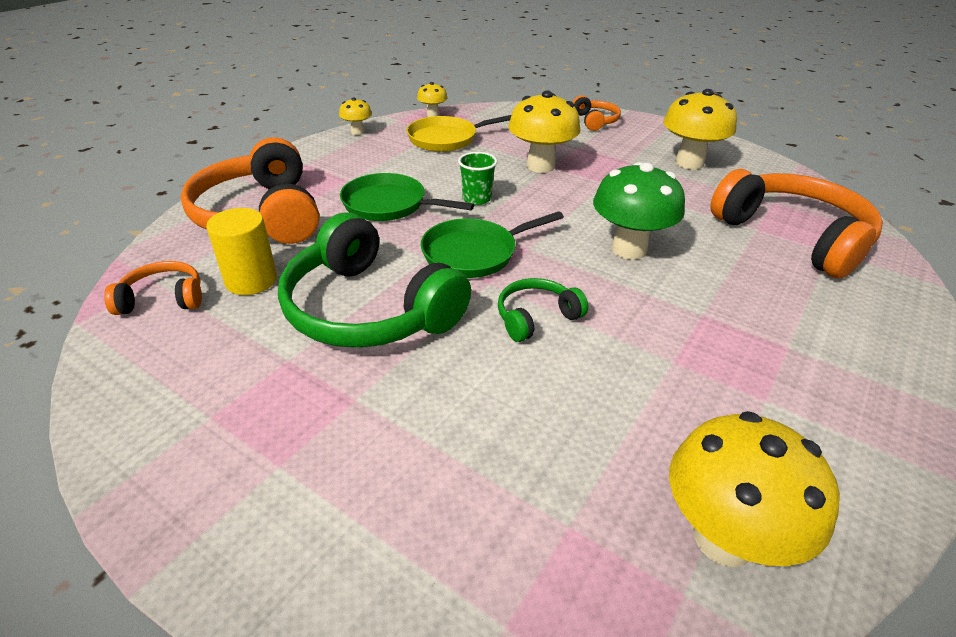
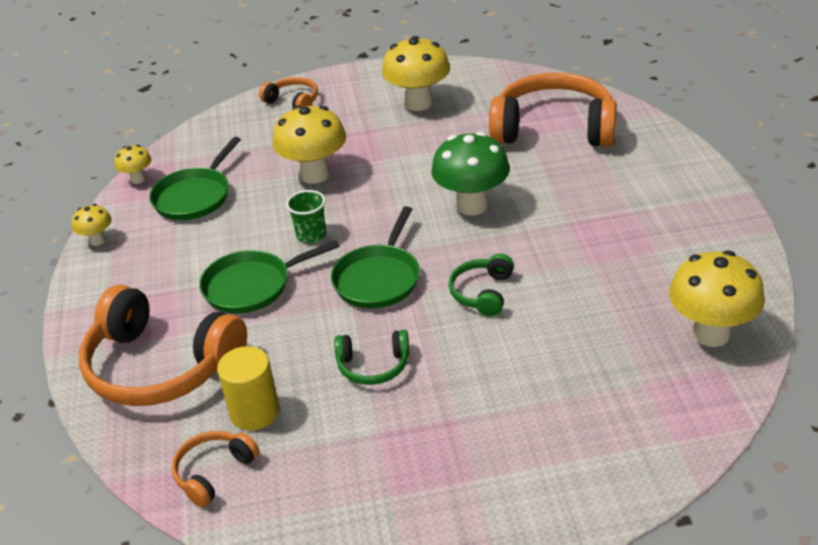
camera: 40 degrees left, 0 degrees up
green headphones [278,213,471,348] -> green headphones [334,330,410,385], size x0.48
yellow pan [407,115,511,152] -> green pan [149,136,241,220]

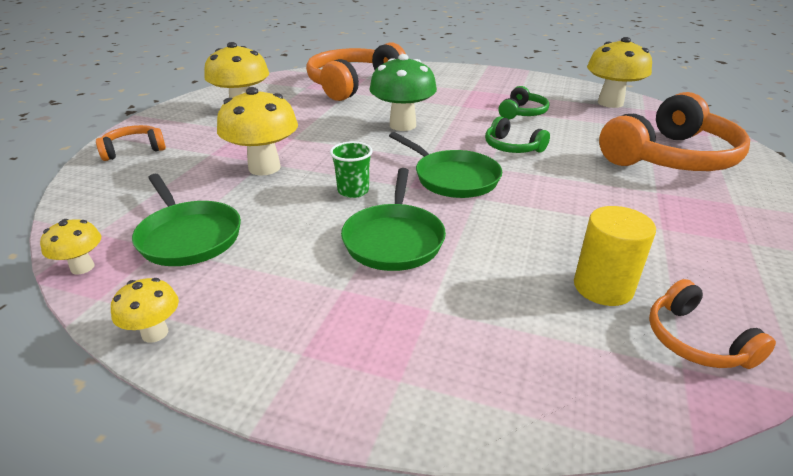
camera: 65 degrees left, 5 degrees down
orange headphones [79,285,247,406] -> orange headphones moved to [599,92,750,171]
green headphones [334,330,410,385] -> green headphones moved to [498,86,549,119]

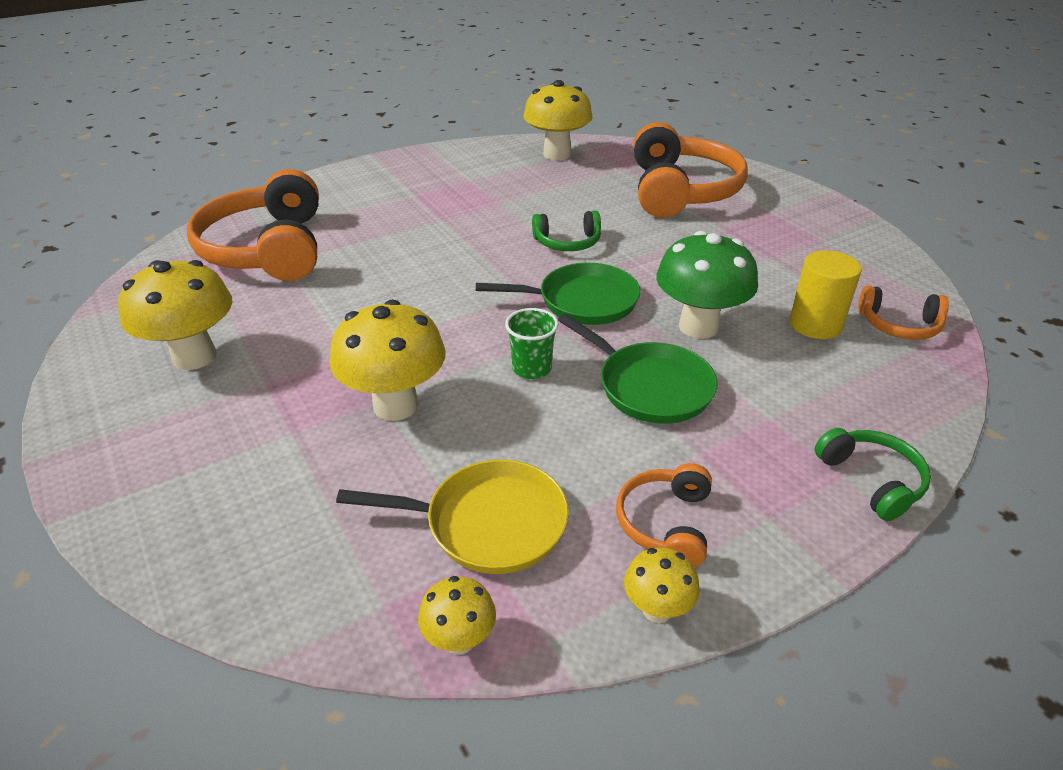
camera: 50 degrees left, 5 degrees up
orange headphones [96,125,166,161] -> orange headphones moved to [616,463,712,567]
green pan [132,174,241,266] -> yellow pan [336,460,569,574]
green mushroom [370,54,437,131] -> green mushroom moved to [656,231,758,339]
green headphones [498,86,549,119] -> green headphones moved to [815,428,931,521]

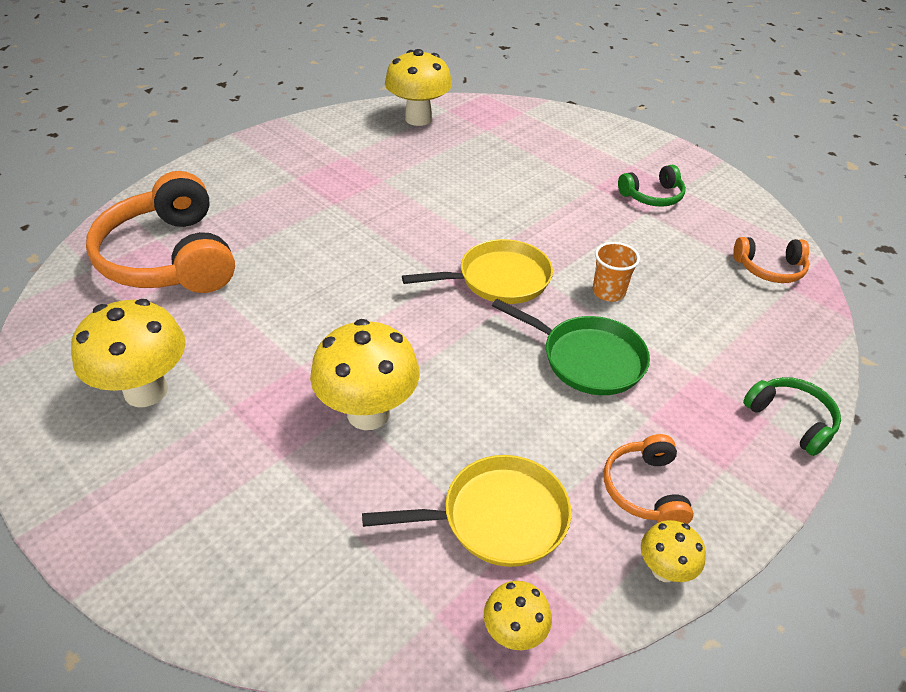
camera: 15 degrees left, 5 degrees up
green pan [476,263,641,325] -> yellow pan [402,239,553,304]
green cup [505,308,559,379] -> none
green headphones [532,210,601,251] -> green headphones moved to [618,165,686,207]
orange headphones [633,122,748,218] -> none
green mushroom [656,231,758,339] -> orange cup [593,242,640,302]
yellow cylinder [789,250,862,339] -> none

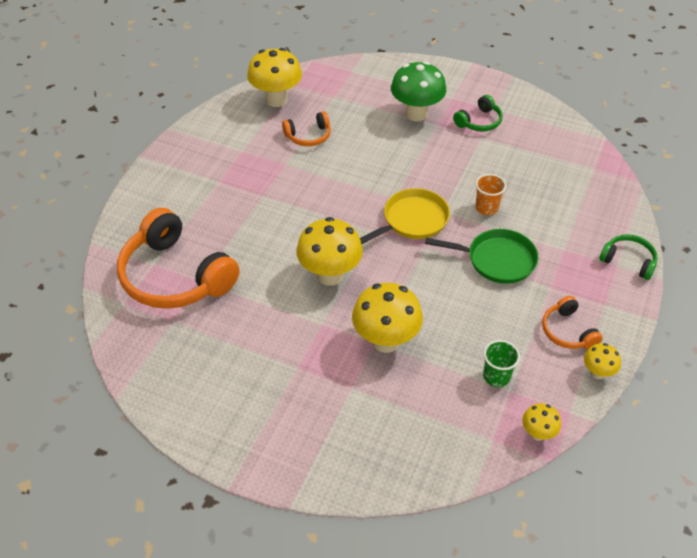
camera: 20 degrees left, 5 degrees up
yellow mushroom [71,299,186,407] -> yellow mushroom moved to [296,217,363,286]
yellow pan [362,455,571,567] -> green cup [483,340,520,387]
orange headphones [733,237,810,283] -> orange headphones moved to [282,111,331,146]
none -> green mushroom [391,61,446,121]

